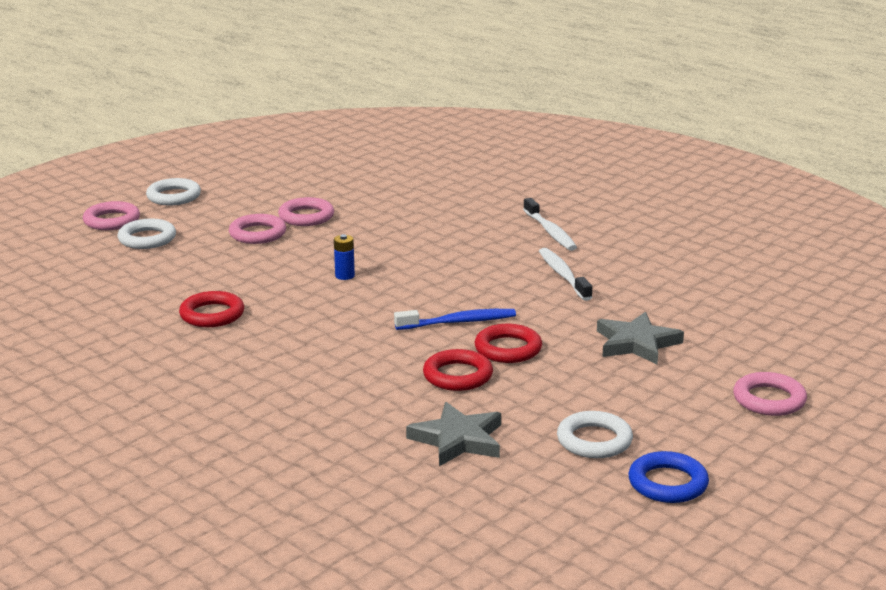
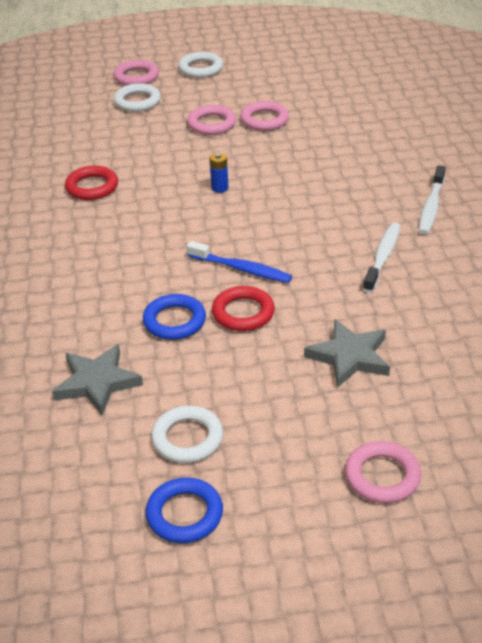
camera: 40 degrees right, 15 degrees up
red ring [423,349,493,391] -> blue ring [143,294,206,340]

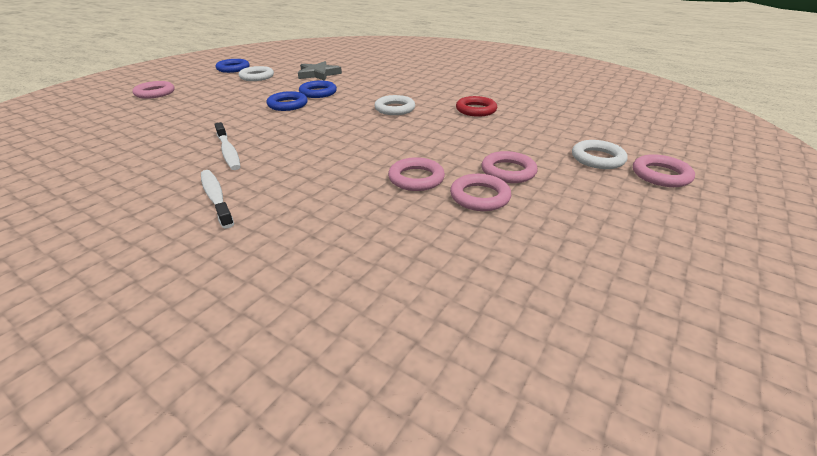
camera: 130 degrees right, 5 degrees down
white ring [178,52,223,78] -> white ring moved to [374,95,415,115]
blue toothbrush [187,241,292,283] -> none
blue battery [209,153,228,193] -> none
red ring [212,286,275,331] -> blue ring [266,91,308,111]
grey star [304,319,390,388] -> none
none -> pink ring [388,157,445,191]

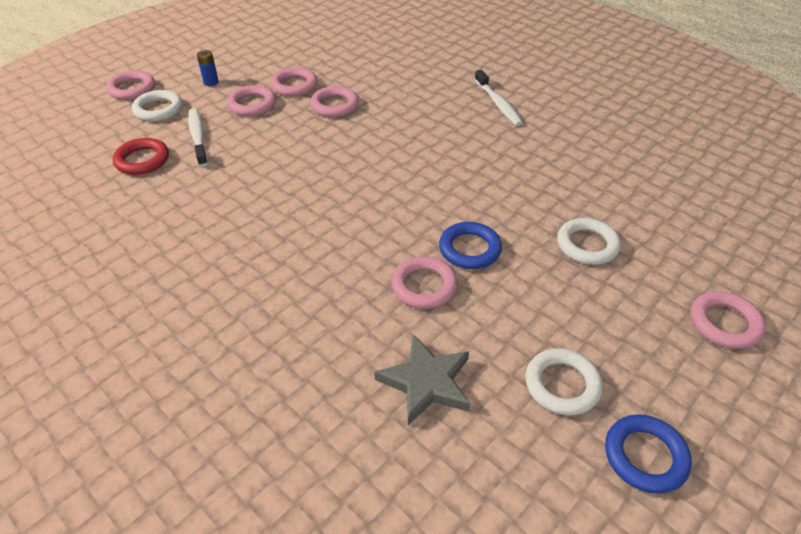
camera: 170 degrees left, 10 degrees up
white toothbrush [214,122,241,170] -> white toothbrush moved to [188,108,208,167]
blue ring [299,81,337,98] -> pink ring [391,256,458,309]
white ring [374,95,415,115] -> white ring moved to [557,218,621,265]
red ring [456,96,497,117] -> red ring moved to [113,138,169,175]
none -> blue battery [197,50,219,86]

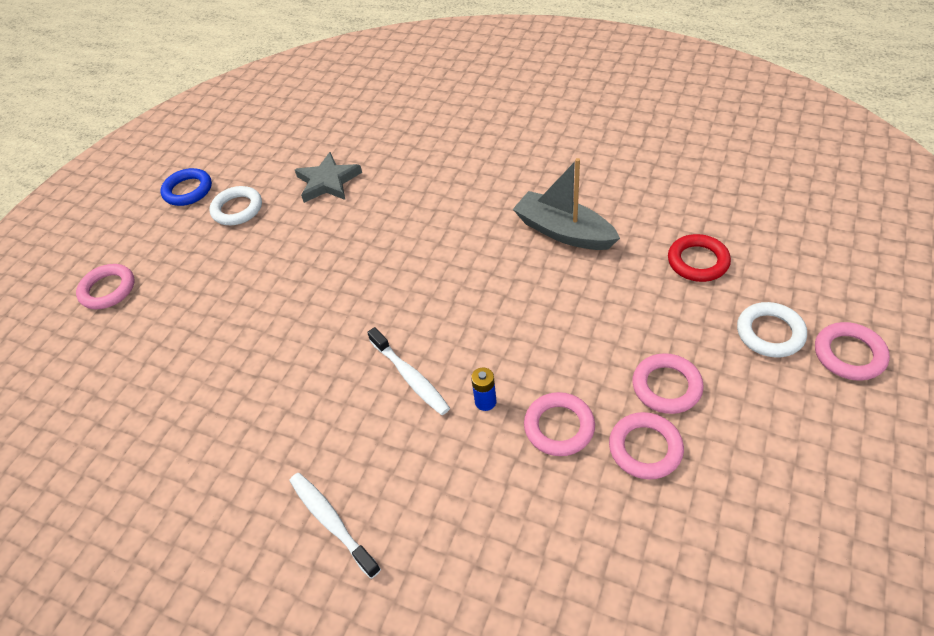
camera: 165 degrees right, 5 degrees up
white toothbrush [188,108,208,167] -> white toothbrush moved to [367,327,450,415]
blue battery [197,50,219,86] -> blue battery moved to [471,367,497,411]
pink ring [391,256,458,309] -> none
blue ring [439,222,502,269] -> none
white ring [557,218,621,265] -> none
none -> grey boat [513,158,620,250]

